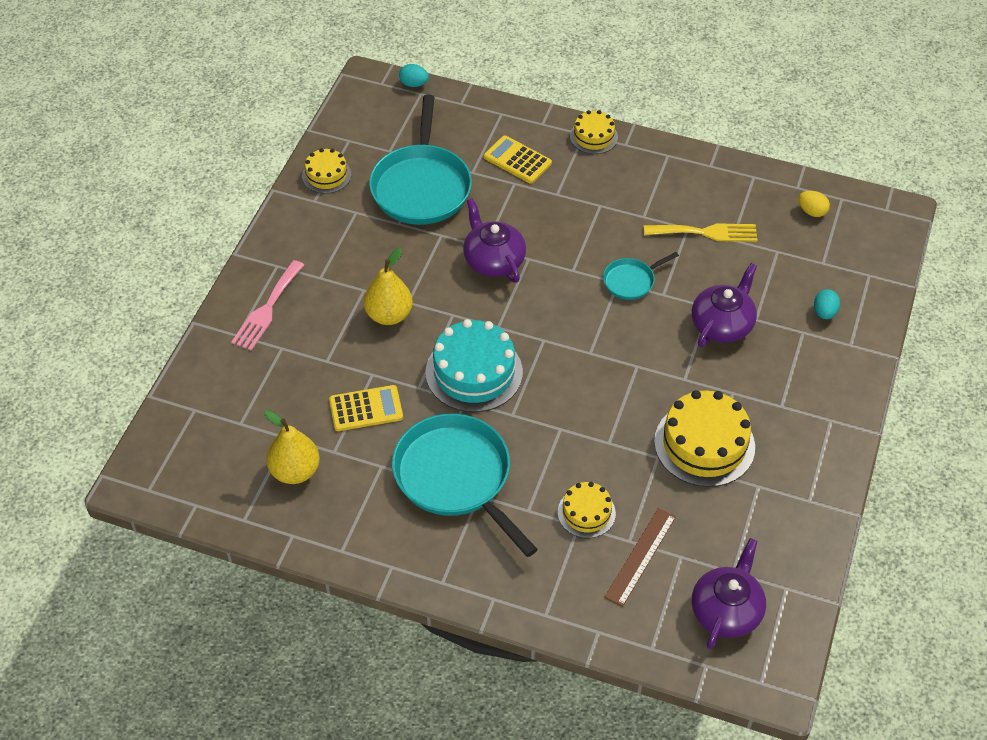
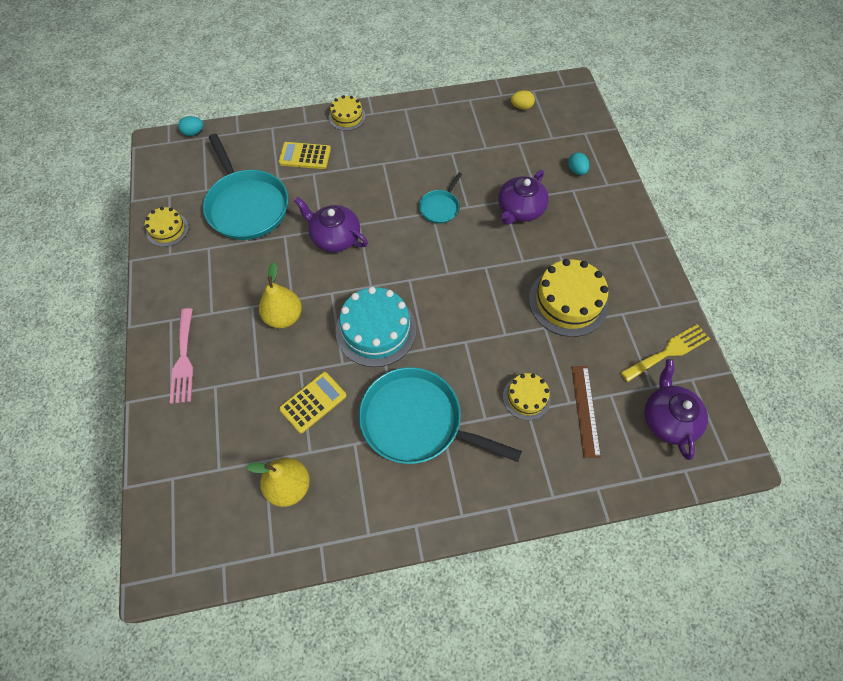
camera: 30 degrees left, 10 degrees up
yellow fork [644,223,757,242] -> yellow fork moved to [620,324,710,382]
purple teapot [692,263,757,347] -> purple teapot turned 150 degrees counterclockwise [498,170,549,225]

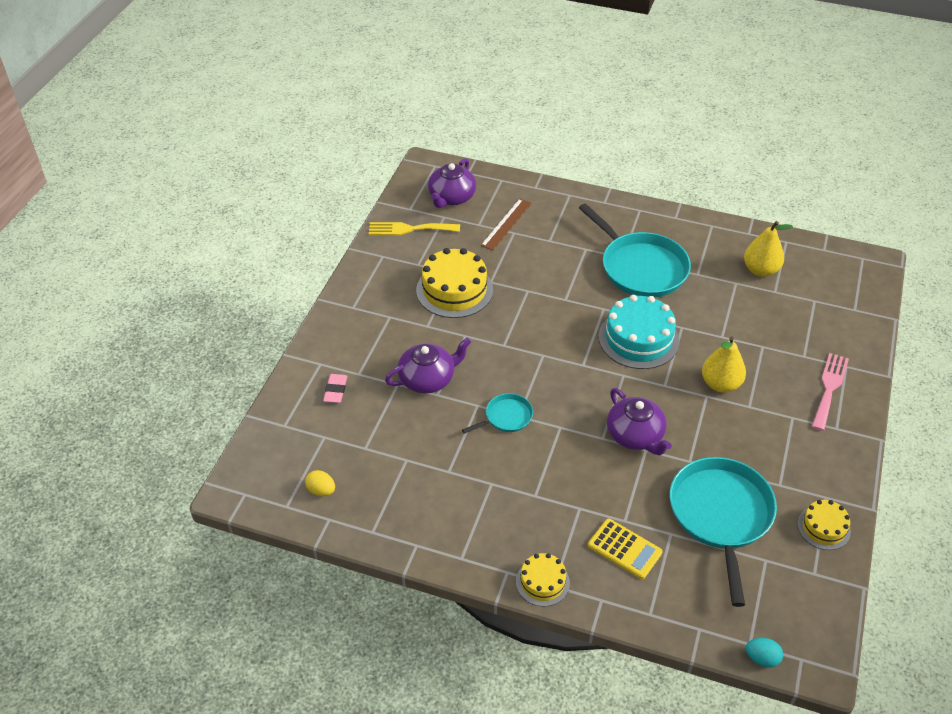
camera: 150 degrees left, 15 degrees down
yellow calculator [279,372,347,433] -> none
yellow cake [503,373,551,420] -> none
turquoise egg [568,152,589,175] -> pink eraser [323,374,348,403]

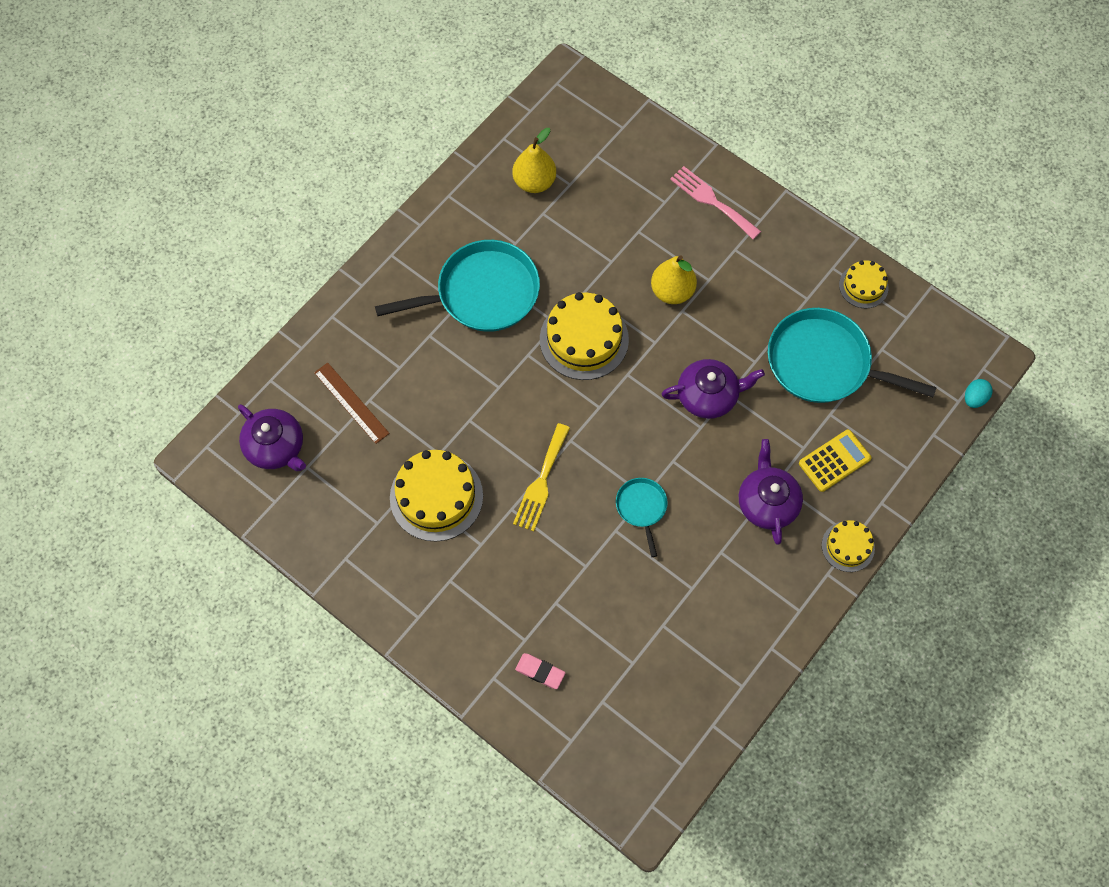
camera: 70 degrees left, 20 degrees up
yellow egg [305,470,335,496] -> none
yellow fork [369,222,460,235] -> yellow fork moved to [513,423,570,532]
purple teapot [385,337,471,394] -> purple teapot moved to [739,439,803,544]
turquoise cake [599,295,679,369] -> yellow cake [540,292,629,380]

